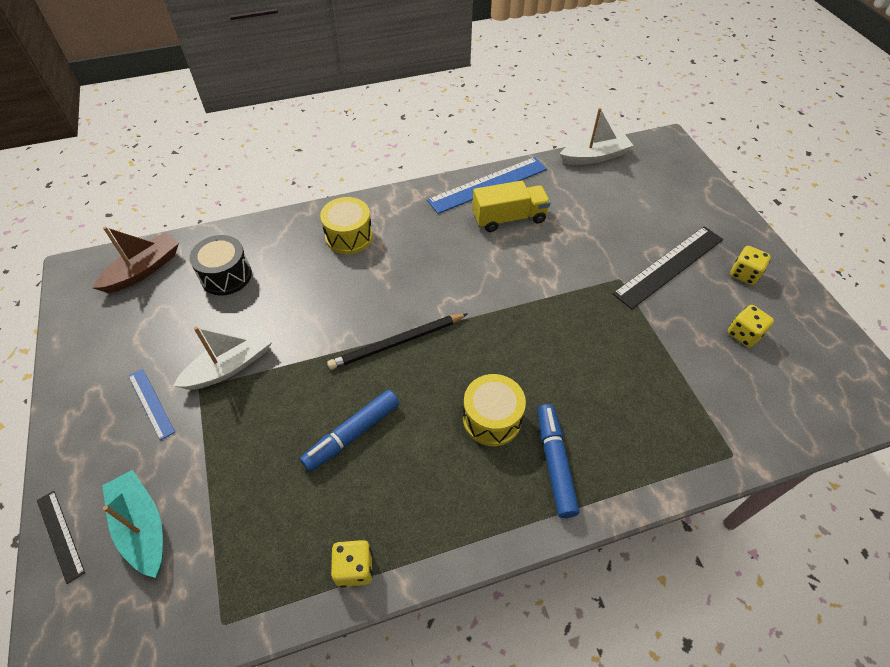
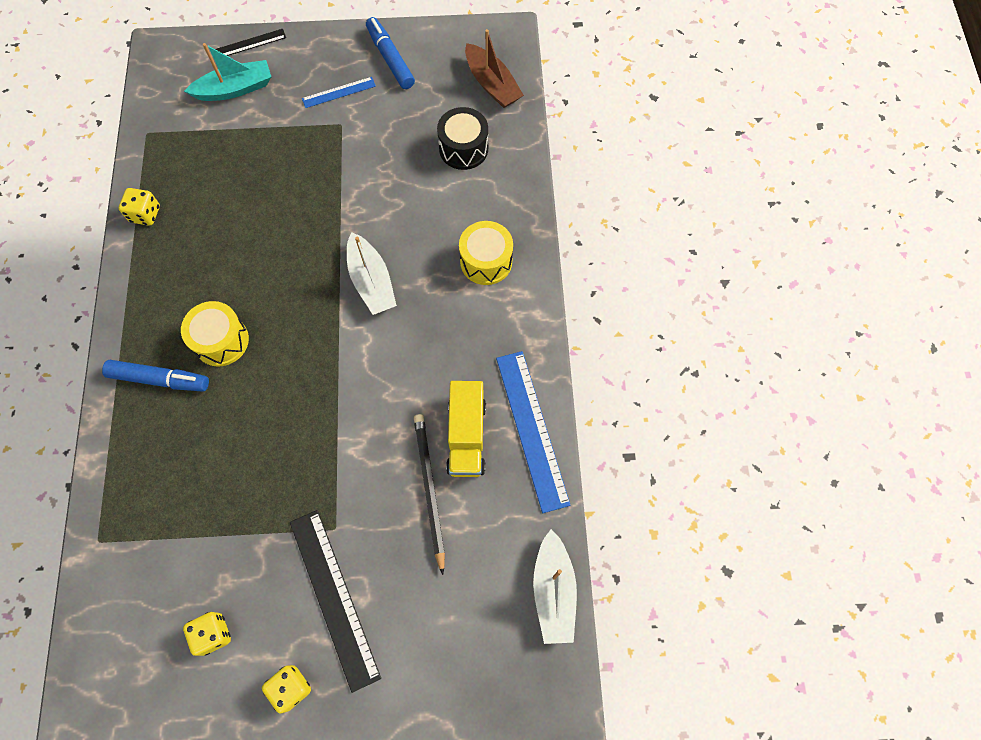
camera: 105 degrees right, 15 degrees up
white boat [173,326,272,390] -> white boat moved to [347,232,397,315]
blue marker [300,390,399,472] -> blue marker moved to [366,17,415,89]
black pencil [327,314,467,370] -> black pencil moved to [414,414,445,575]

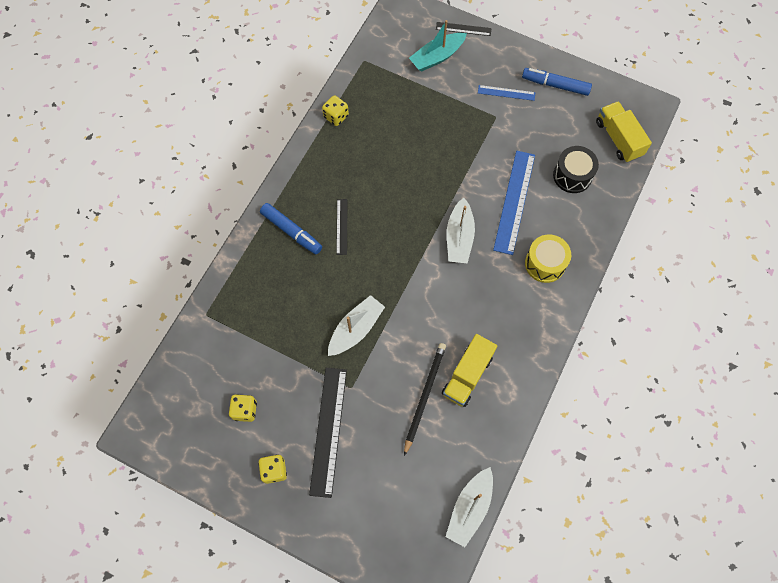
camera: 30 degrees right, 0 degrees up
yellow drum [181,301,249,367] -> black ruler [336,199,348,255]
turquoise boat [184,43,271,101] -> turquoise boat turned 135 degrees clockwise [409,20,467,72]
blue marker [366,17,415,89] -> blue marker turned 75 degrees counterclockwise [522,68,592,96]
brown boat [465,29,524,108] -> yellow truck [596,101,652,162]
blue ruler [496,351,570,513] -> blue ruler moved to [493,151,535,255]
none -> white boat [328,295,385,356]

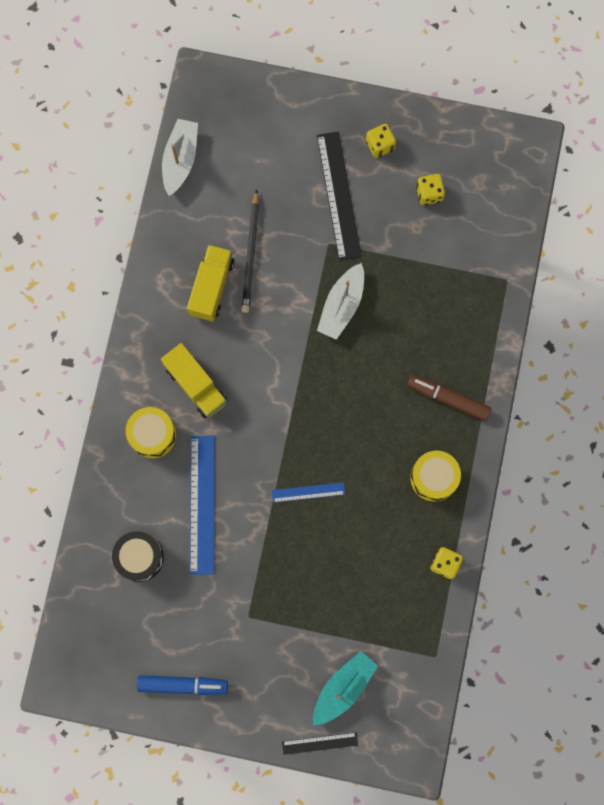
camera: 165 degrees right, 10 degrees up
blue marker [260,203,322,254] -> brown marker [407,375,491,421]
black ruler [336,199,348,255] -> none
white boat [447,198,475,263] -> none
blue ruler [478,85,535,101] -> blue ruler moved to [272,482,345,503]
yellow truck [596,101,652,162] -> yellow truck moved to [161,343,228,419]
none -> yellow drum [410,451,461,502]

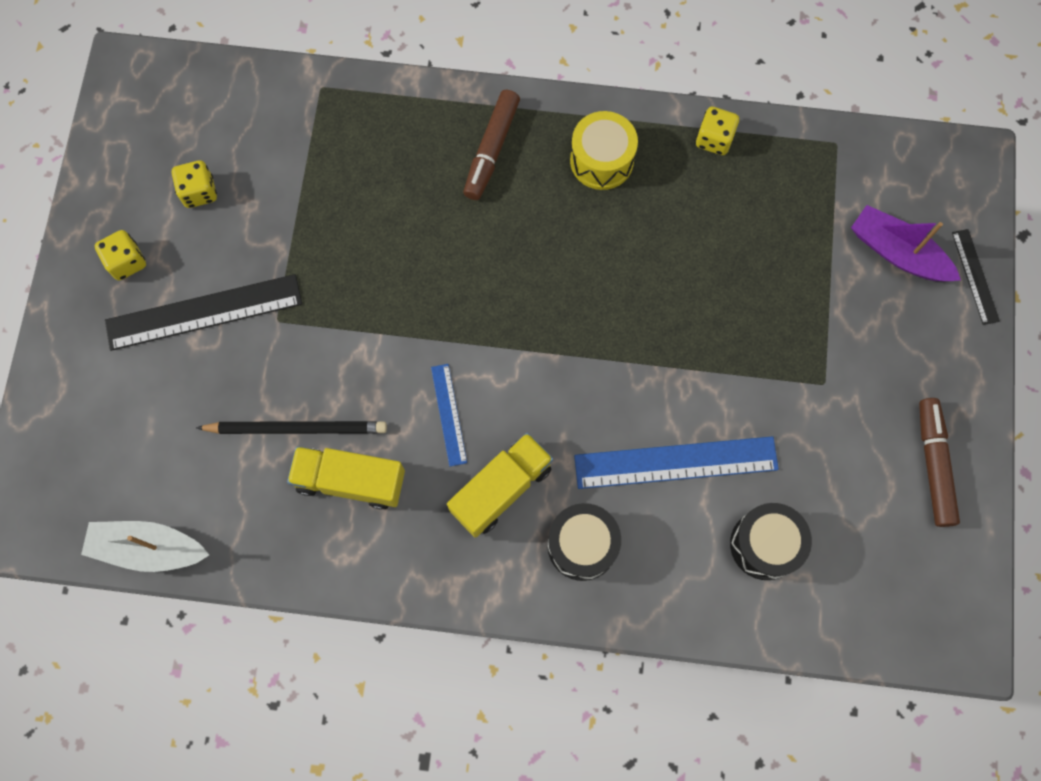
camera: 95 degrees left, 5 degrees down
yellow drum [126,407,176,459] -> black drum [547,503,621,581]
blue marker [137,675,228,695] -> brown marker [919,398,960,527]
blue ruler [272,482,345,503] -> blue ruler moved to [431,364,467,466]
turquoise boat [313,651,378,726] -> purple boat [851,205,961,281]
white boat [317,263,364,340] -> none

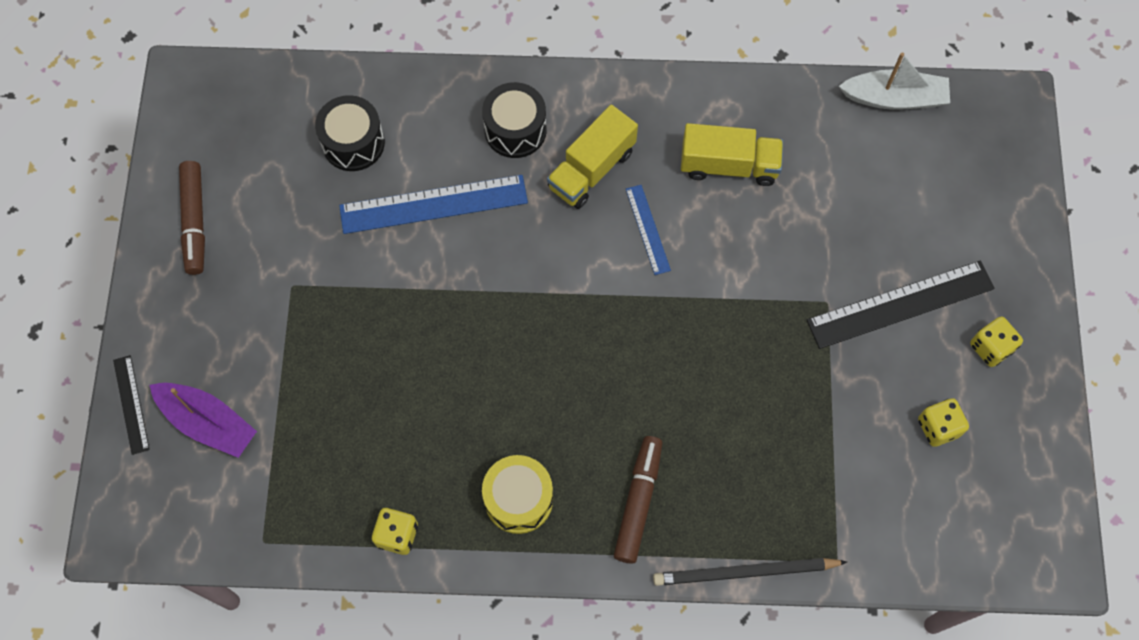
camera: 175 degrees right, 5 degrees down
black pencil [196,421,387,434] -> black pencil moved to [653,558,847,586]

